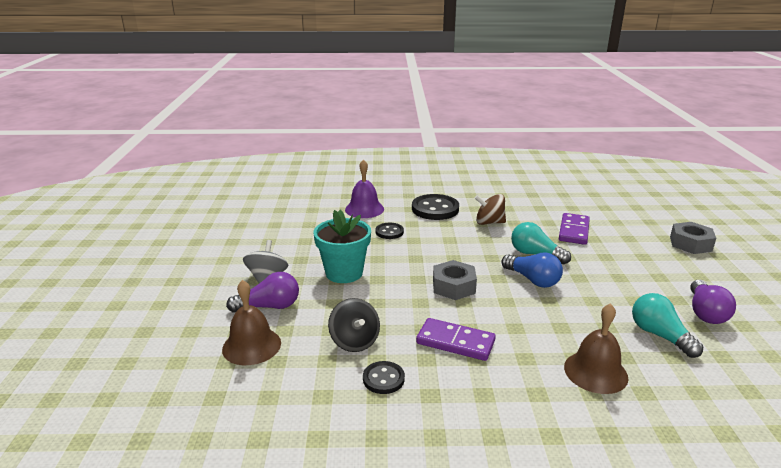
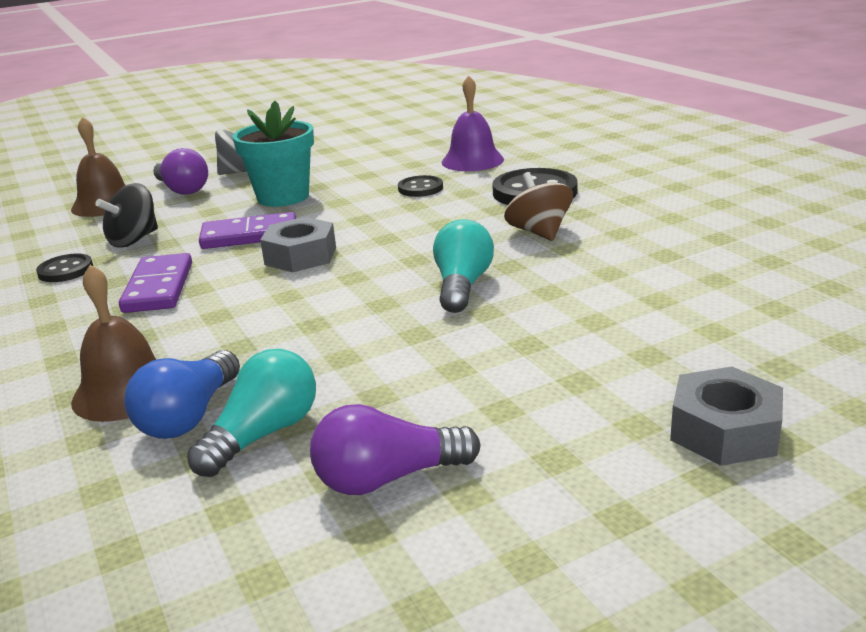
camera: 65 degrees right, 0 degrees up
blue light bulb [502,252,563,288] -> blue light bulb moved to [124,350,240,439]
purple domino [559,213,590,245] -> purple domino moved to [199,212,296,249]

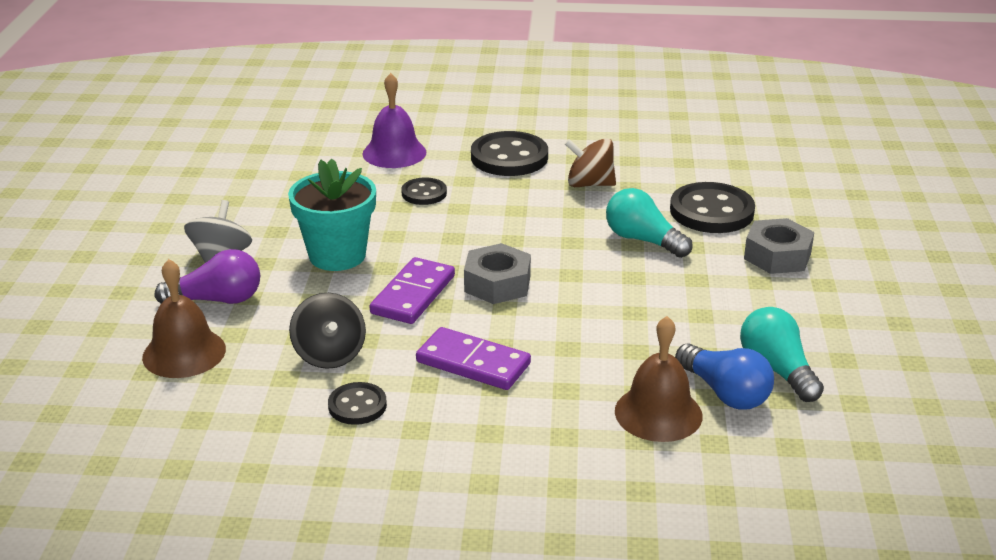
camera: 60 degrees left, 5 degrees up
purple light bulb [310,404,481,495] -> none
grey nut [670,367,783,466] -> grey nut moved to [744,218,814,274]
none -> black button [670,182,755,233]

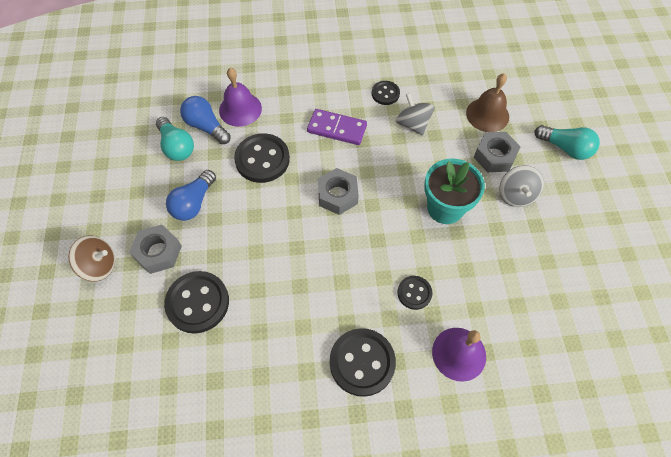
camera: 170 degrees right, 30 degrees up
purple light bulb [154,249,260,304] -> grey nut [474,132,521,172]
black spinning top [289,293,366,369] -> grey spinning top [396,93,435,135]
purple domino [370,257,455,324] -> none
brown spinning top [565,138,616,187] -> brown spinning top moved to [69,235,115,281]
turquoise light bulb [606,188,693,258] -> turquoise light bulb moved to [535,125,600,160]
brown bell [615,316,702,442] -> purple bell [219,68,262,127]
none -> blue light bulb [166,170,216,221]
none -> black button [234,133,290,183]

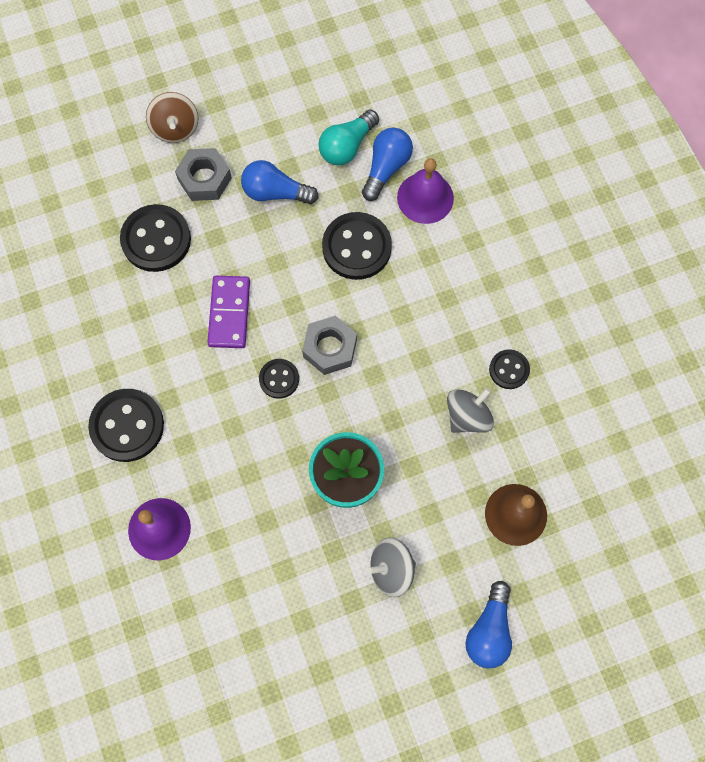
camera: 75 degrees right, 10 degrees up
purple domino [307,109,367,145] -> purple domino moved to [207,276,250,348]
black button [397,276,433,310] -> black button moved to [259,359,299,399]
grey nut [474,132,521,172] -> none
turquoise light bulb [535,125,600,160] -> blue light bulb [465,581,512,668]

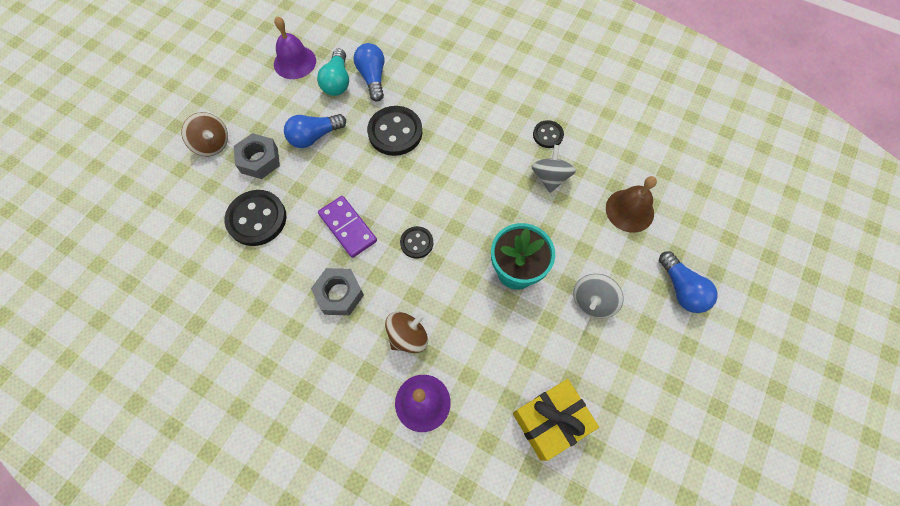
camera: 40 degrees left, 5 degrees down
black button [88,389,164,462] -> none
grey nut [302,316,357,375] -> grey nut moved to [311,268,364,315]
purple bell [397,158,454,224] -> purple bell moved to [274,16,316,79]
none -> brown spinning top [385,312,428,353]
none -> yellow gift [513,379,599,461]

